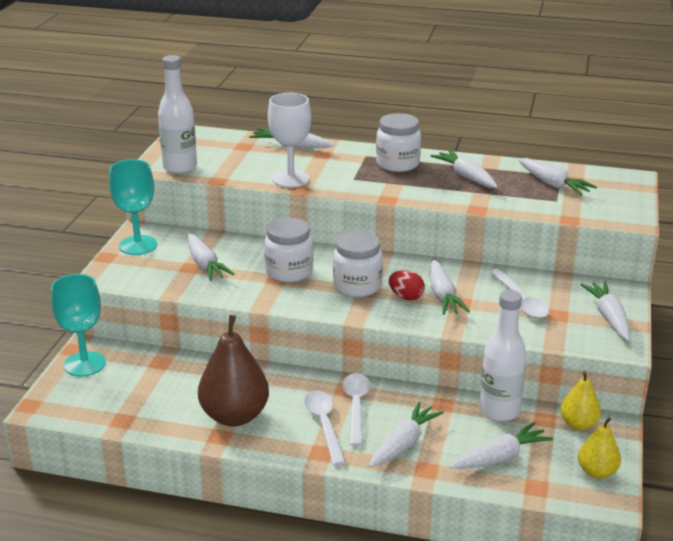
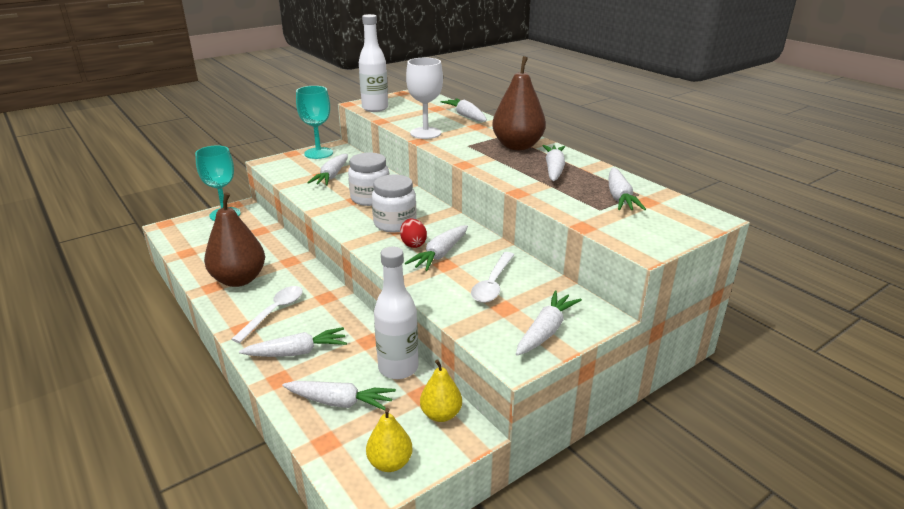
camera: 40 degrees right, 0 degrees up
white spoon [342,373,370,446] -> none
white jar [376,113,421,172] -> brown pear [492,56,546,150]

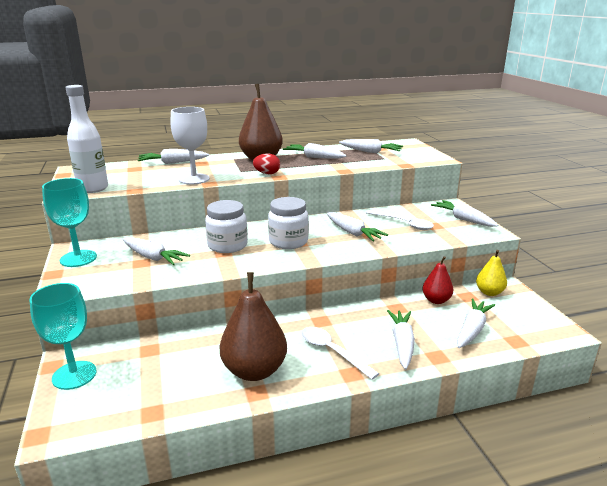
camera: 70 degrees left, 5 degrees down
yellow pear [366,408,413,472] -> none
white bottle [374,247,419,379] -> red pear [422,256,454,304]
red egg [400,219,427,248] -> red egg moved to [253,153,280,174]

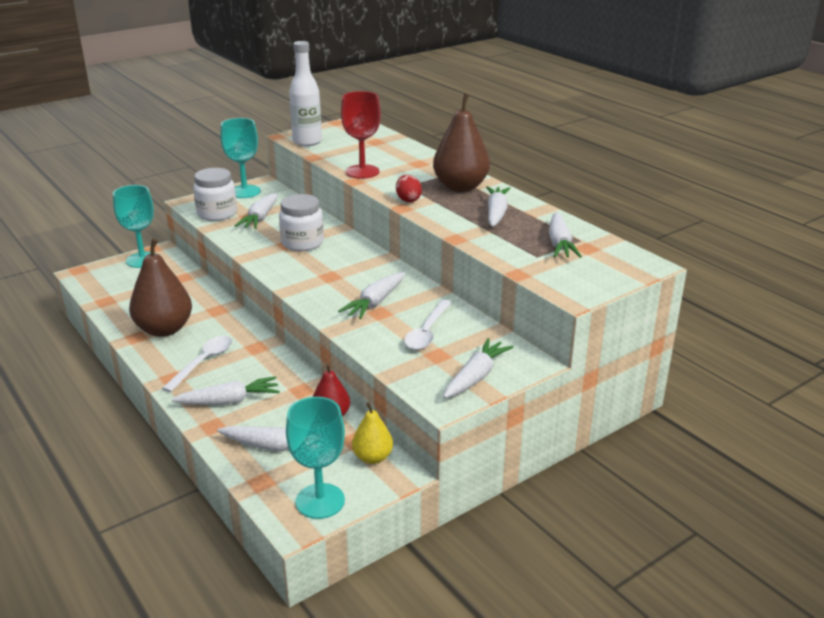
camera: 70 degrees right, 5 degrees up
white carrot [138,149,209,164] -> none
white goblet [170,107,210,185] -> red goblet [341,91,381,179]
white jar [268,197,309,249] -> white jar moved to [193,168,237,221]
none -> turquoise goblet [286,397,345,519]

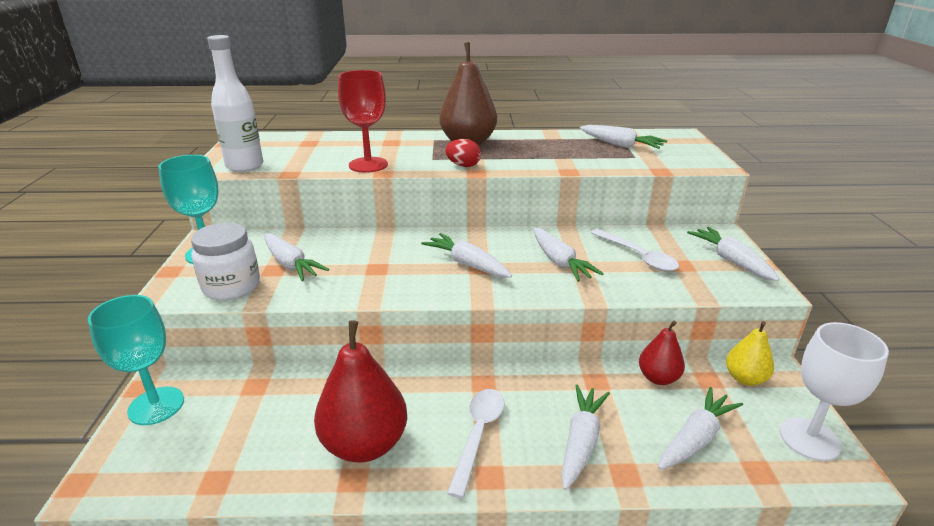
camera: 55 degrees left, 0 degrees up
brown pear [129,238,192,337] -> red pear [314,320,407,462]
white spoon [162,336,232,392] -> white spoon turned 45 degrees clockwise [447,389,505,498]
white jar [279,194,324,251] -> none
turquoise goblet [286,397,345,519] -> white goblet [780,322,889,461]
white carrot [486,186,510,227] -> white carrot moved to [421,233,512,278]

